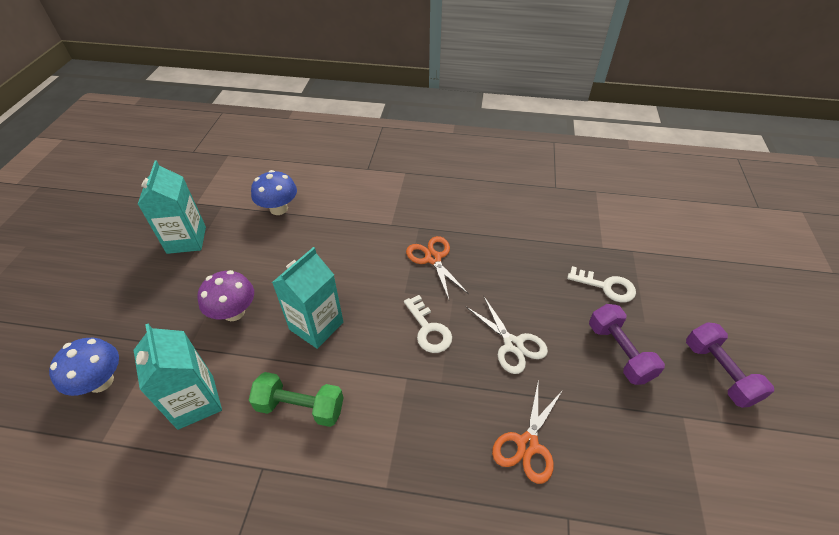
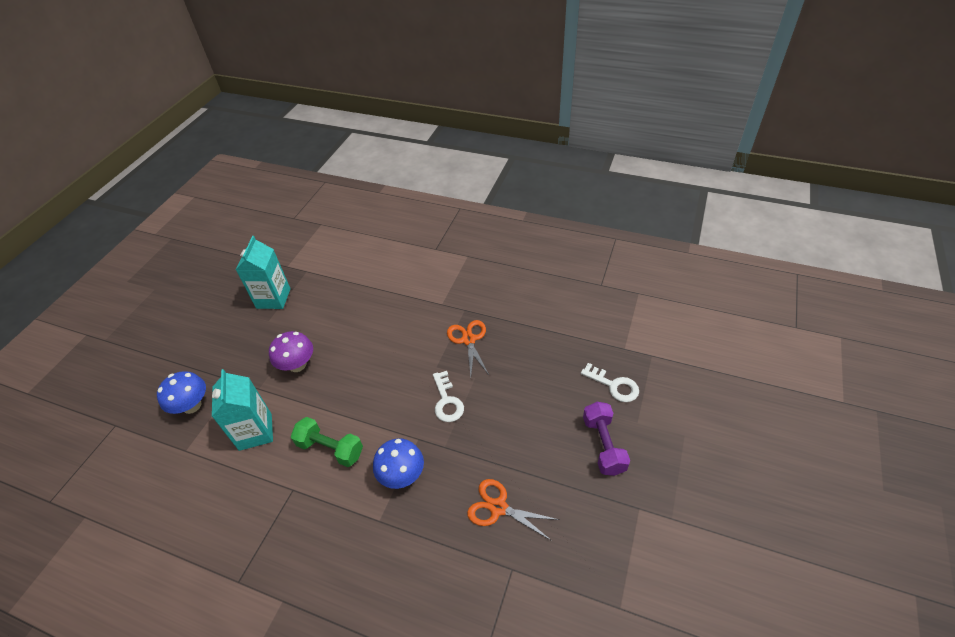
camera: 15 degrees right, 0 degrees up
blue mushroom [251,170,297,215] -> blue mushroom moved to [373,438,424,489]
turquoise carton [272,247,343,349] -> none
white scissors [466,297,548,374] -> none
orange scissors [492,383,563,484] -> orange scissors turned 75 degrees clockwise [467,479,559,541]
purple dumbbell [686,322,774,408] -> none

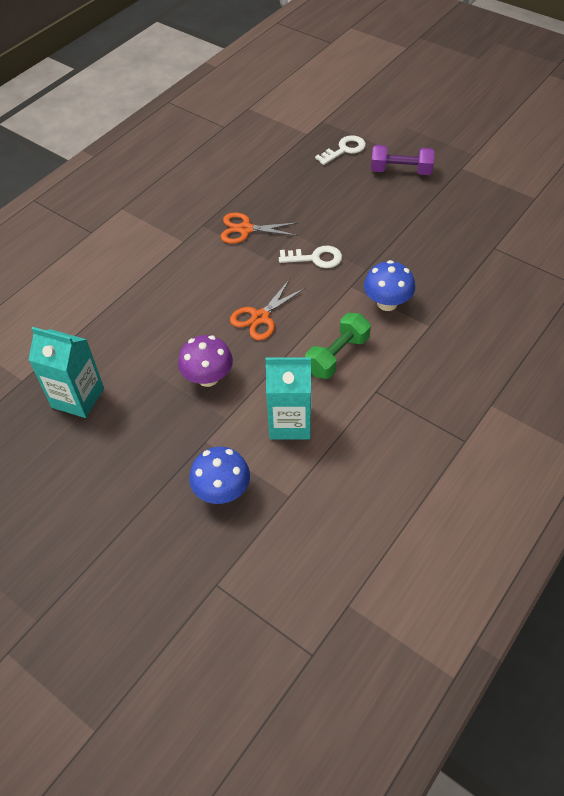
camera: 75 degrees left, 5 degrees up
orange scissors [467,479,559,541] -> orange scissors moved to [230,279,306,341]

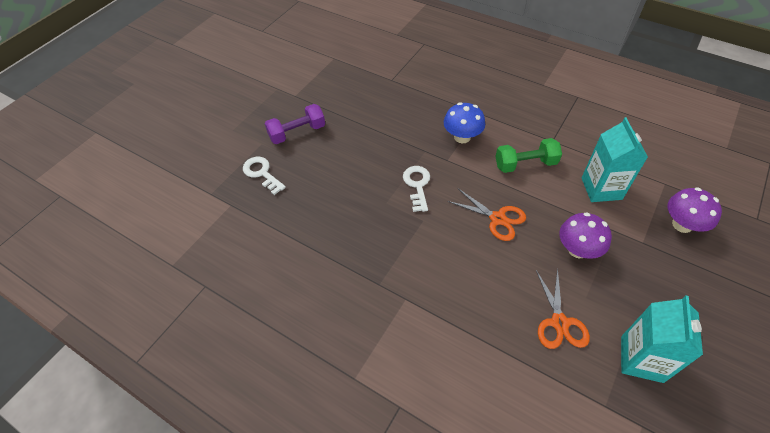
camera: 95 degrees left, 0 degrees up
blue mushroom [189,447,250,504] -> purple mushroom [668,187,722,233]
orange scissors [221,213,299,244] -> orange scissors moved to [536,268,590,349]
green dumbbell [305,313,371,379] -> green dumbbell turned 45 degrees counterclockwise [495,138,562,173]
purple dumbbell [371,145,435,175] -> purple dumbbell turned 60 degrees clockwise [265,104,325,144]

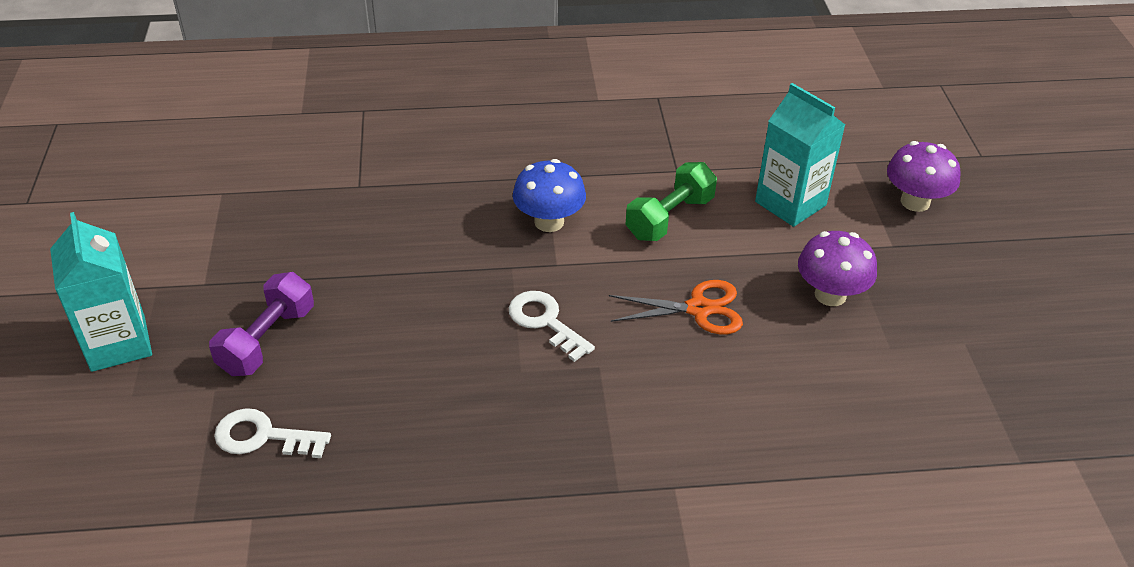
camera: 40 degrees left, 10 degrees down
orange scissors [536,268,590,349] -> none
turquoise carton [621,296,703,383] -> turquoise carton moved to [50,212,152,372]

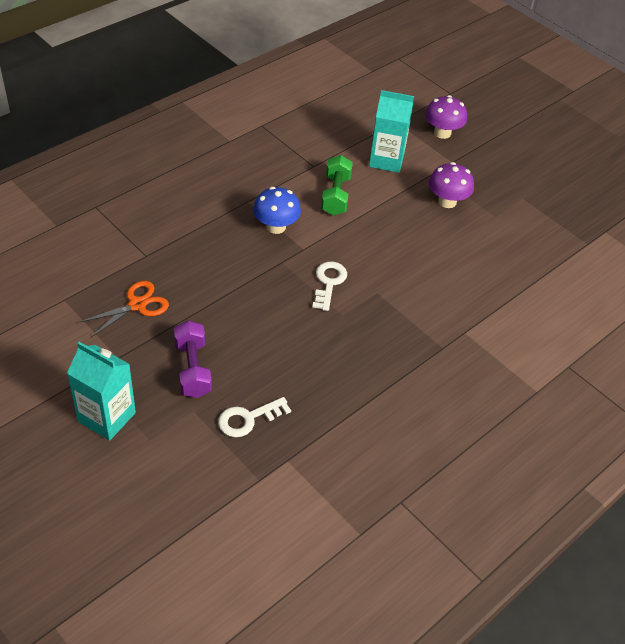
camera: 40 degrees left, 5 degrees up
white key [509,291,595,362] -> white key turned 90 degrees clockwise [312,262,347,311]
orange scissors [609,280,743,334] -> orange scissors moved to [79,281,169,338]

